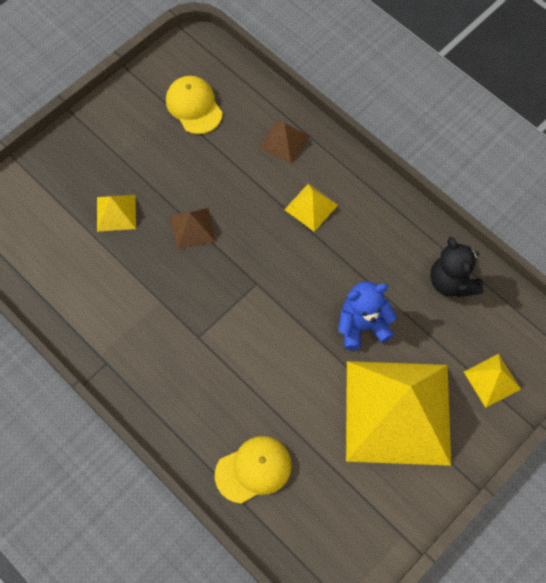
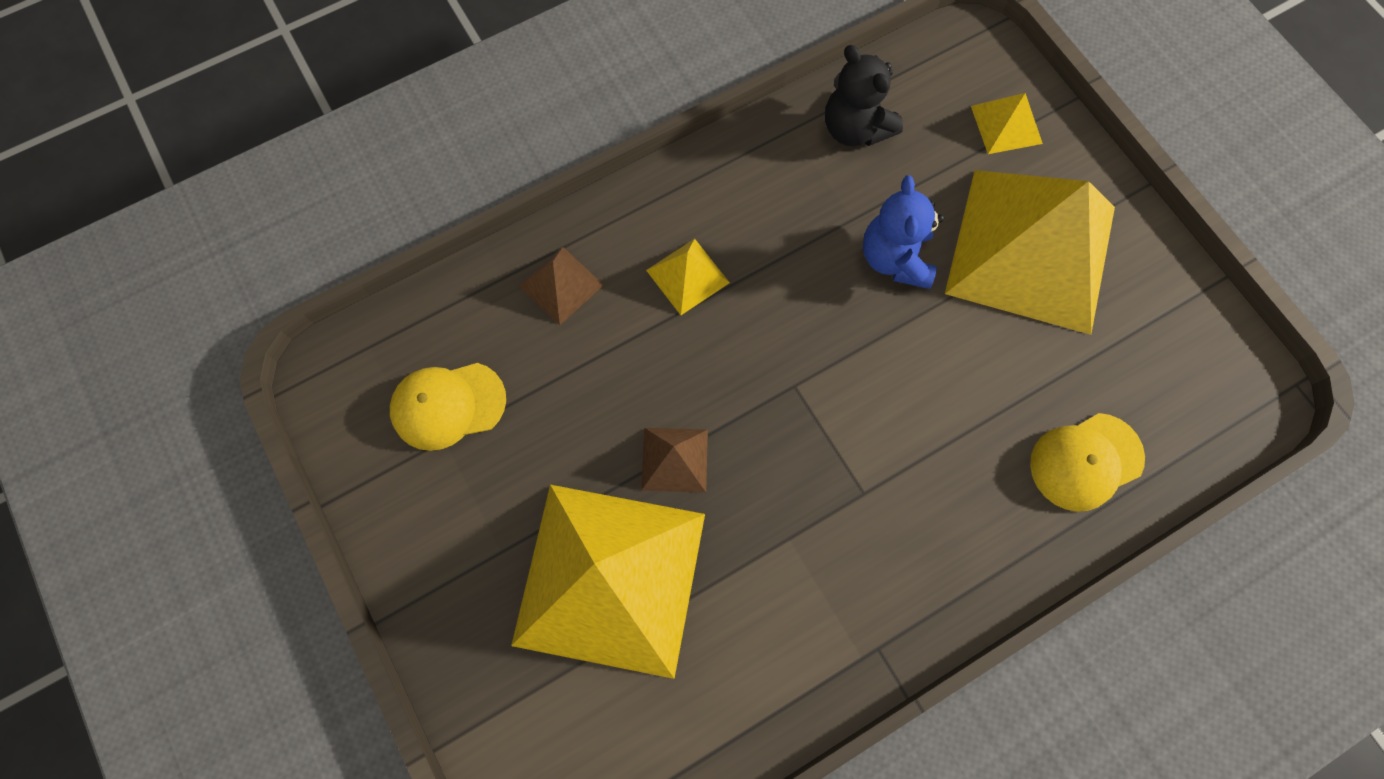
camera: 75 degrees left, 5 degrees up
yellow pyramid [97,195,136,232] -> yellow pyramid [511,485,705,679], size x2.43
yellow cap [215,436,292,504] -> yellow cap turned 105 degrees counterclockwise [1030,413,1145,512]
black teddy bear [430,237,483,297] -> black teddy bear turned 60 degrees clockwise [825,45,903,146]

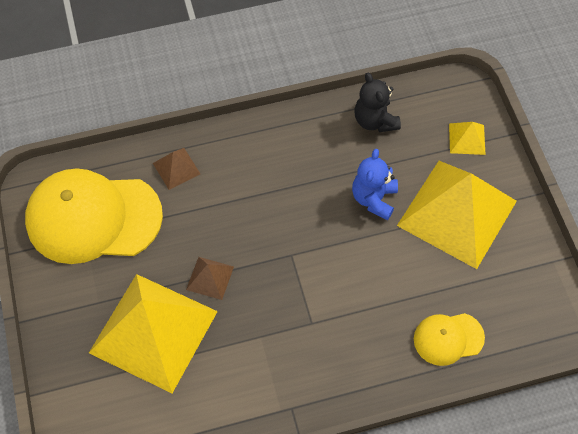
camera: 15 degrees right, 10 degrees down
yellow cap [390,363,506,451] -> yellow cap [25,168,163,264], size x2.04
yellow pyramid [646,239,730,315] -> none

